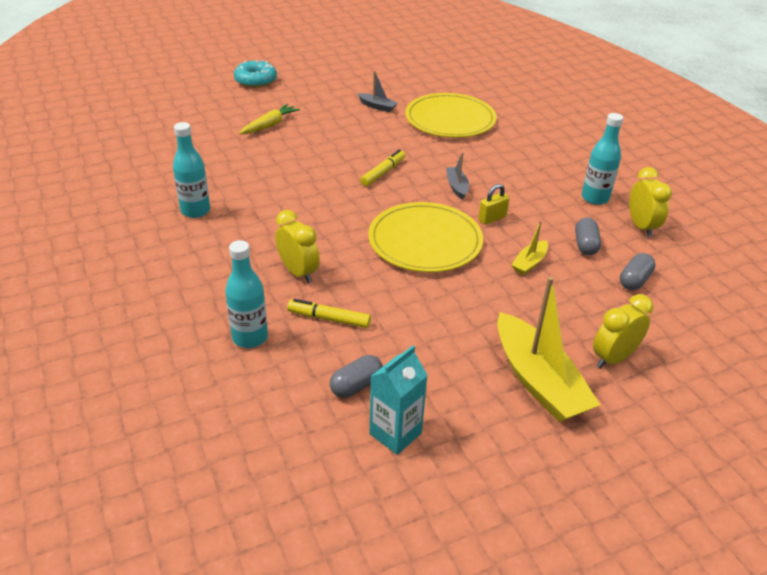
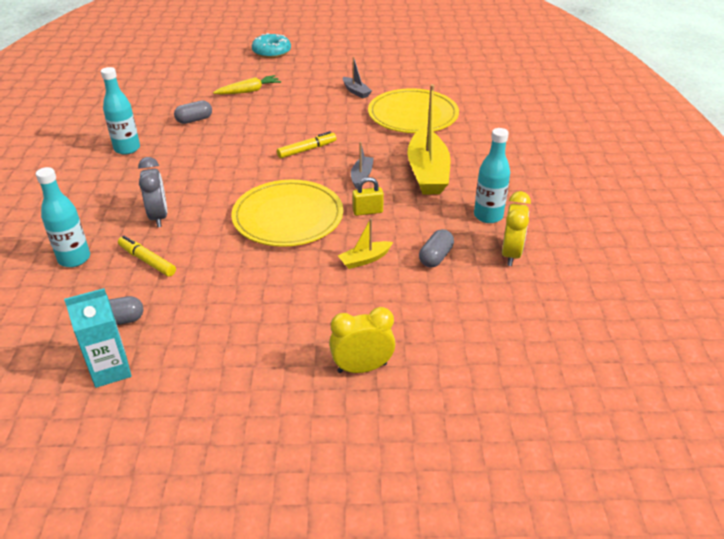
camera: 25 degrees right, 0 degrees up
yellow clock [275,210,320,283] -> grey clock [138,157,167,227]
yellow boat [497,276,600,422] -> yellow boat moved to [407,84,450,194]
grey capsule [620,253,656,290] -> grey capsule moved to [174,100,212,124]

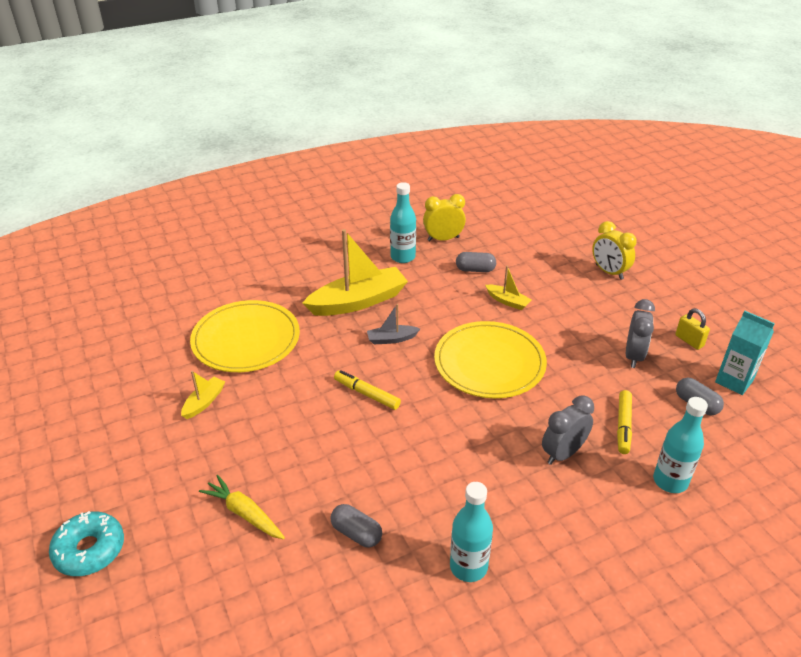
camera: 115 degrees left, 0 degrees up
grey boat [343,57,372,99] -> yellow boat [181,371,225,419]
yellow padlock [352,177,384,216] -> yellow padlock moved to [675,309,710,350]
none -> grey clock [626,299,655,368]

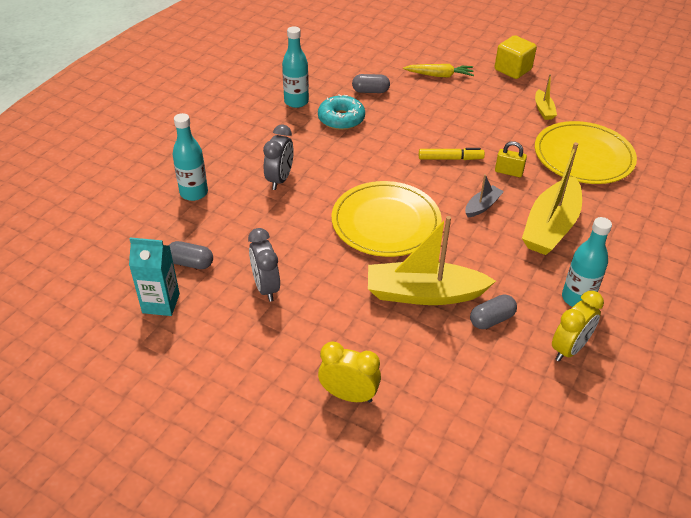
camera: 145 degrees right, 5 degrees up
turquoise donut [49,511,124,576] -> turquoise donut moved to [318,94,365,130]
yellow boat [485,266,532,310] -> yellow boat [368,216,496,305], size x2.12
yellow marker [617,390,632,454] -> none
yellow padlock [675,309,710,350] -> yellow padlock moved to [495,141,527,177]
none -> yellow cube [495,35,537,79]

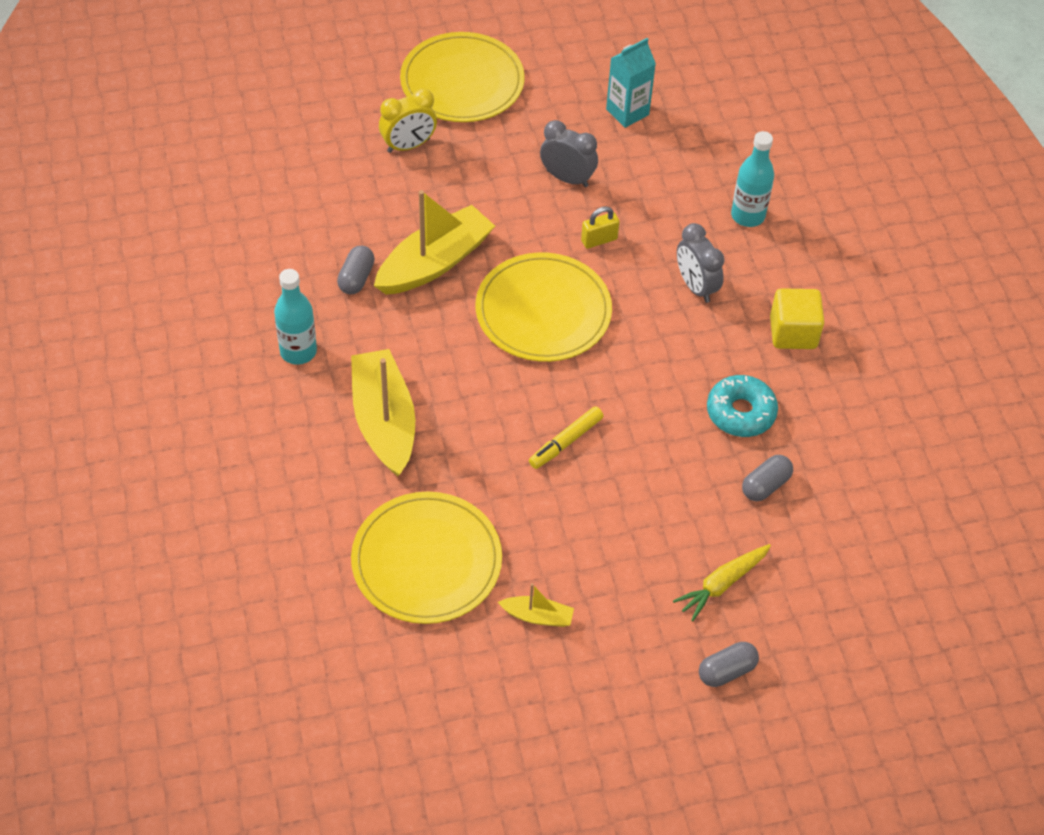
camera: 135 degrees right, 10 degrees up
grey capsule [168,241,213,269] -> grey capsule moved to [699,642,759,687]
turquoise bottle [282,26,309,108] -> none
grey boat [465,174,504,218] -> none
yellow cube [495,35,537,79] -> yellow cube moved to [770,288,825,349]
yellow padlock [495,141,527,177] -> yellow padlock moved to [581,206,620,249]
yellow boat [535,74,557,120] -> yellow boat turned 150 degrees clockwise [498,583,574,627]
yellow clock [552,291,604,362] -> none
none -> yellow plate [400,32,525,122]

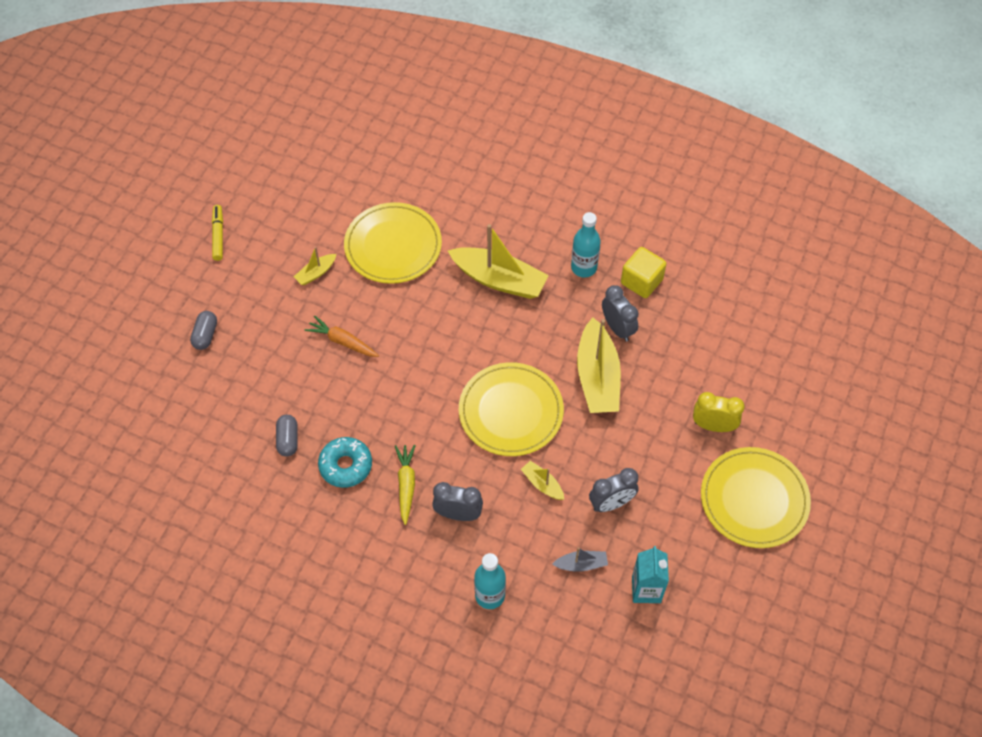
camera: 130 degrees right, 5 degrees up
grey capsule [337,246,375,294] -> grey clock [602,285,639,342]
yellow clock [379,88,437,153] -> yellow clock turned 90 degrees clockwise [693,392,745,432]
yellow marker [529,406,604,469] -> yellow marker moved to [212,205,223,261]
yellow padlock [581,206,620,249] -> yellow boat [521,461,564,500]
yellow carrot [673,544,771,621] -> yellow carrot moved to [395,445,416,525]
yellow cube [770,288,825,349] -> yellow cube moved to [621,247,666,298]
none -> orange carrot [305,316,379,357]
none -> grey boat [552,547,608,572]

